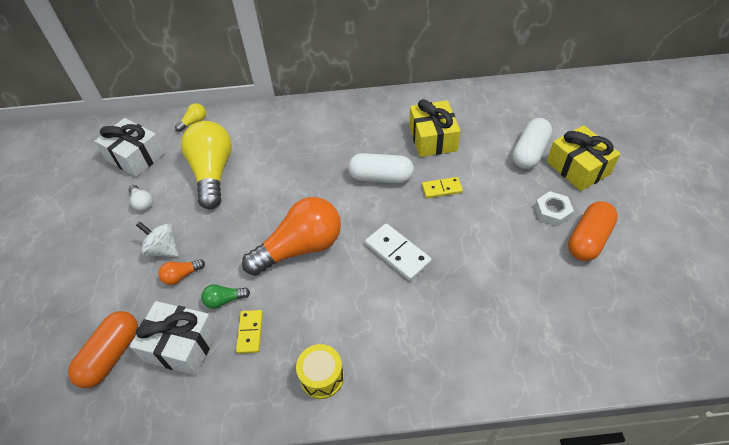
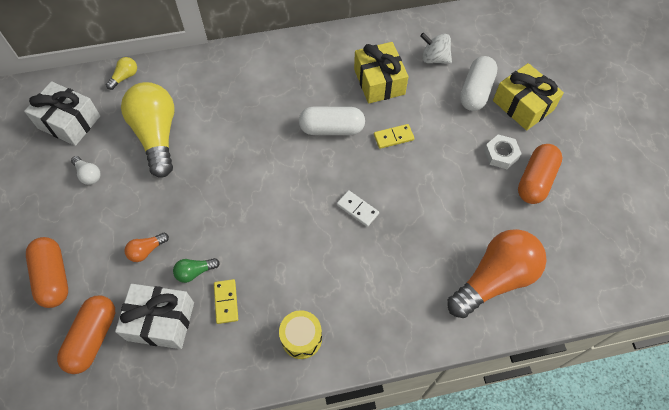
camera: 10 degrees left, 10 degrees up
white spinning top [136,222,179,257] -> white spinning top moved to [420,33,452,64]
orange light bulb [242,197,341,276] -> orange light bulb moved to [447,229,547,318]
white domino [365,223,432,281] -> white domino [337,190,379,227], size x0.64
none -> orange capsule [26,237,68,308]

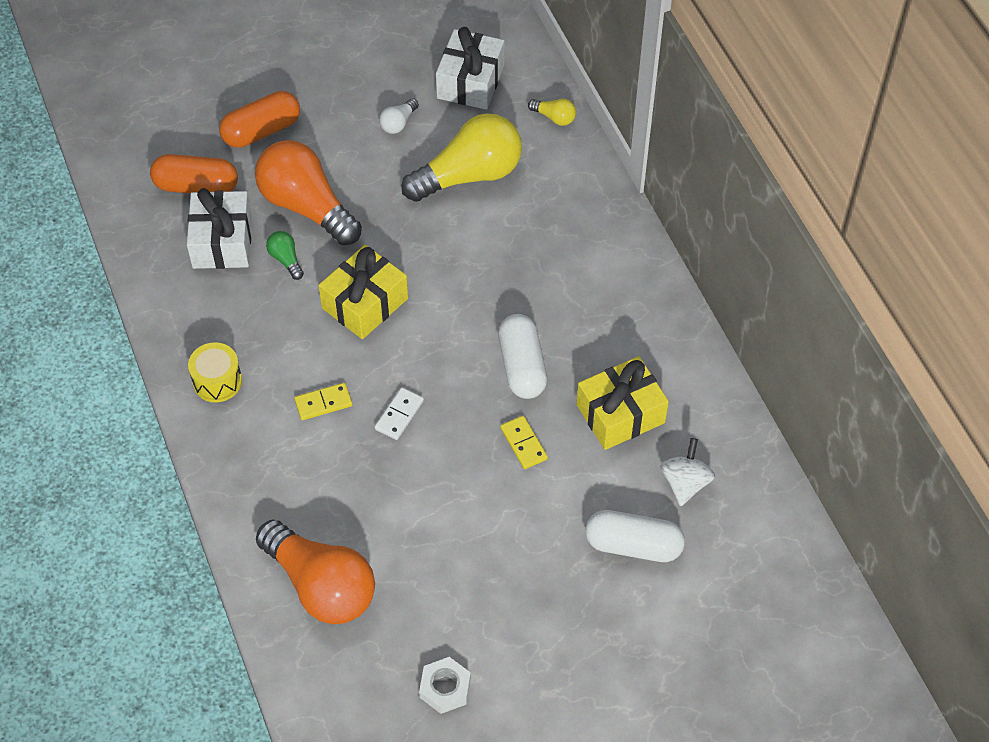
camera: 80 degrees right, 5 degrees down
orange light bulb [125,233,169,262] -> orange light bulb [255,140,362,245], size x2.41
yellow domino [214,279,238,324] -> yellow domino moved to [294,383,352,420]
white nut [484,134,522,169] -> white nut moved to [419,657,471,714]
yellow gift [493,63,564,130] -> yellow gift moved to [318,245,408,339]
orange capsule [518,144,562,204] -> none

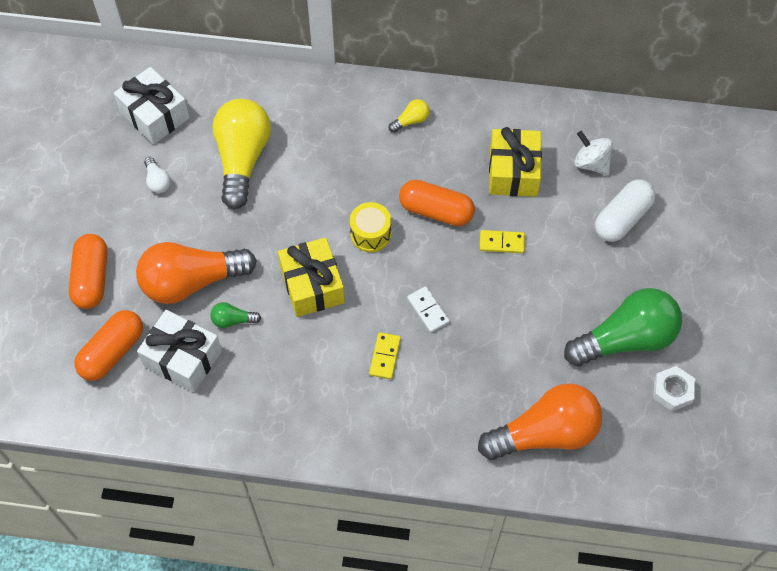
camera: 60 degrees left, 5 degrees up
yellow drum [188,342,242,402] -> yellow drum moved to [350,202,391,252]
white capsule [498,314,547,399] -> orange capsule [399,180,475,226]
yellow light bulb [528,99,576,126] -> yellow light bulb moved to [389,99,430,133]
none -> green light bulb [564,288,682,367]

